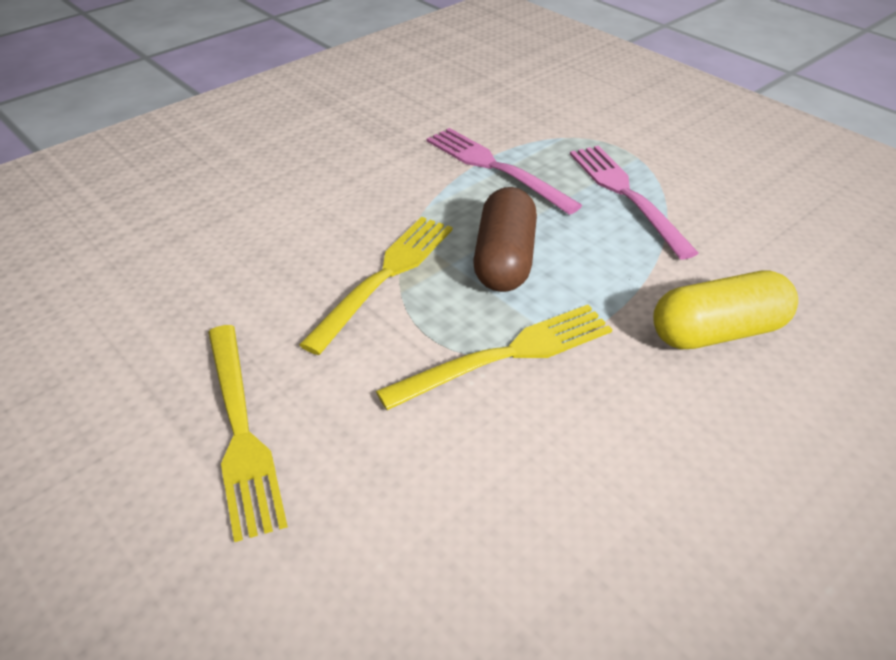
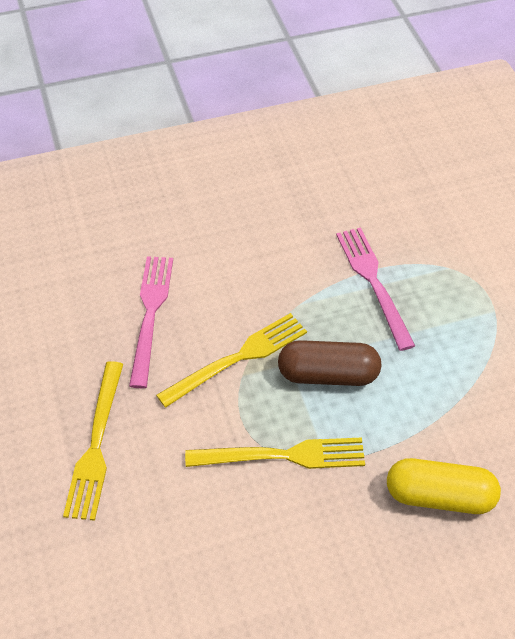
camera: 25 degrees right, 10 degrees up
brown capsule [473,187,537,292] -> brown capsule turned 60 degrees clockwise [278,340,381,386]
pink fork [570,146,699,260] -> pink fork moved to [129,256,173,388]

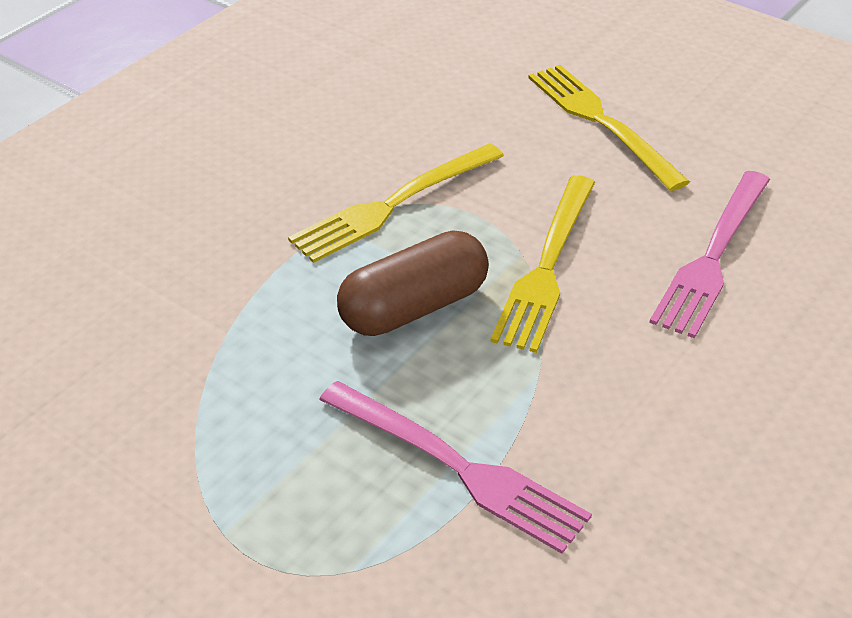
camera: 145 degrees right, 10 degrees down
pink fork [129,256,173,388] -> pink fork turned 60 degrees clockwise [649,171,770,338]
yellow capsule [387,458,501,514] -> none

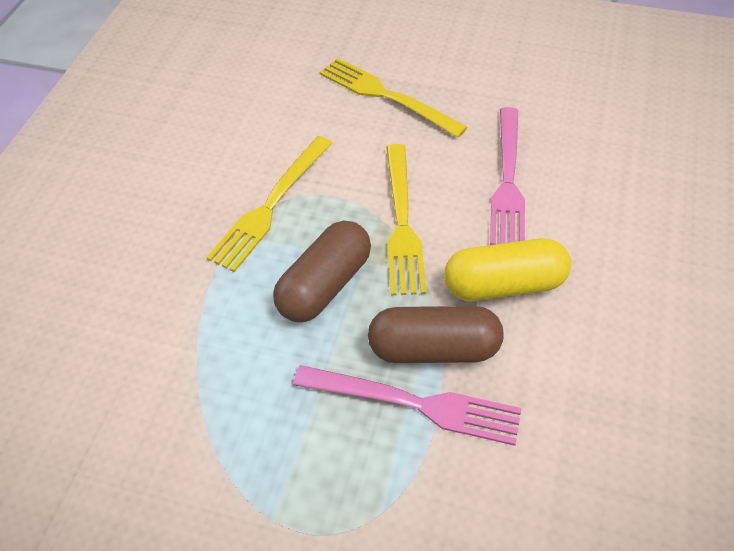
camera: 20 degrees left, 10 degrees up
none -> brown capsule [368,306,504,363]
none -> yellow capsule [444,238,571,301]

